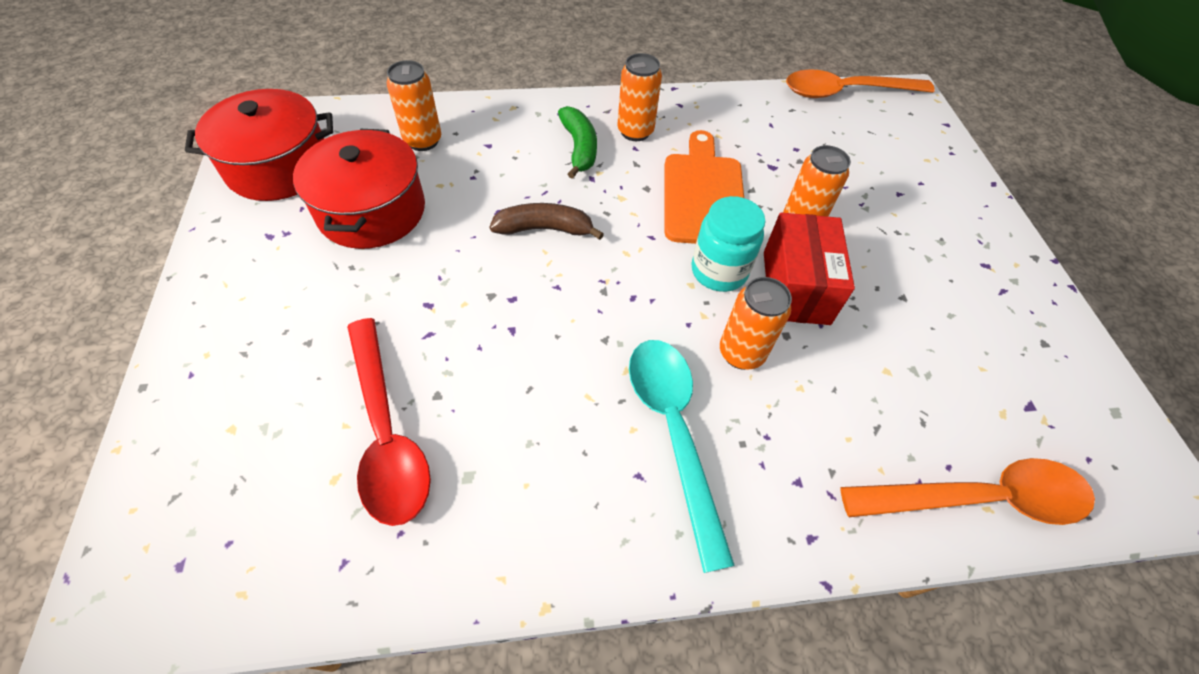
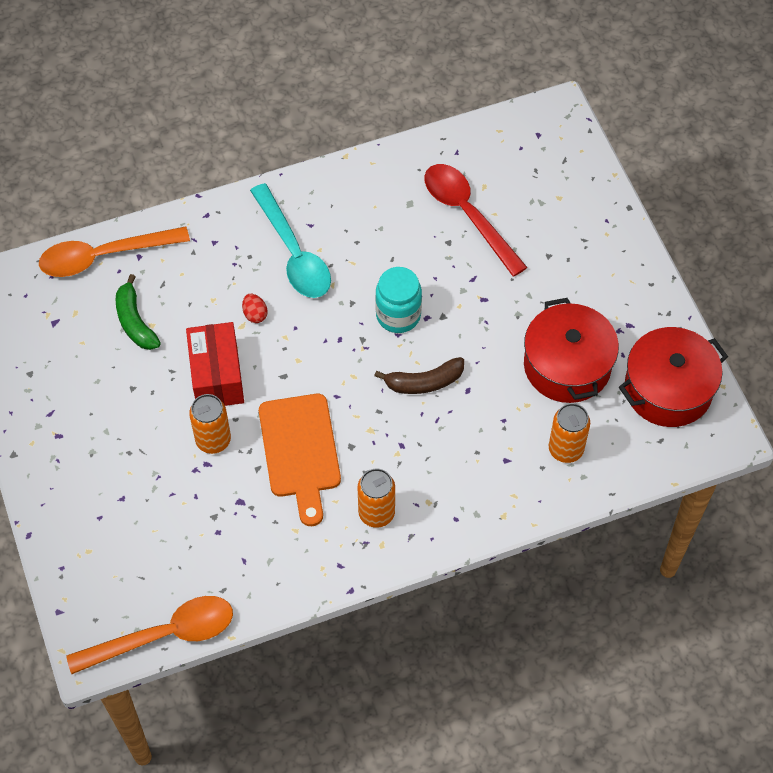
camera: 170 degrees right, 5 degrees up
green banana [558,106,597,179] -> green banana moved to [116,274,161,350]
turquoise jar [691,196,766,292] -> turquoise jar moved to [375,267,422,333]
orange can [720,277,792,370] -> red egg [242,294,268,323]

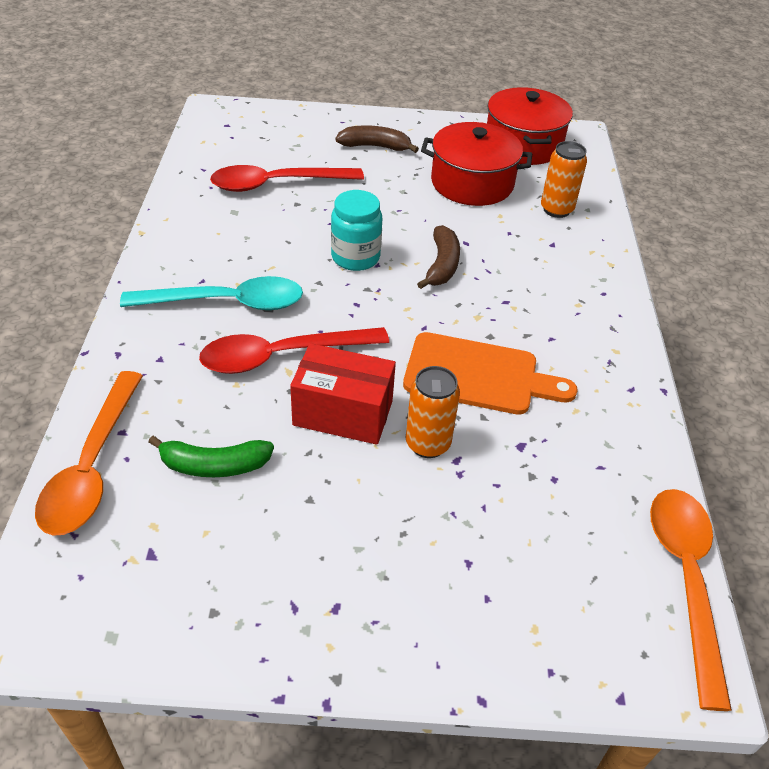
camera: 70 degrees left, 15 degrees down
red egg [242,294,268,323] -> red spoon [199,327,389,374]
orange can [358,468,395,528] -> none
none -> brown banana [335,125,419,153]

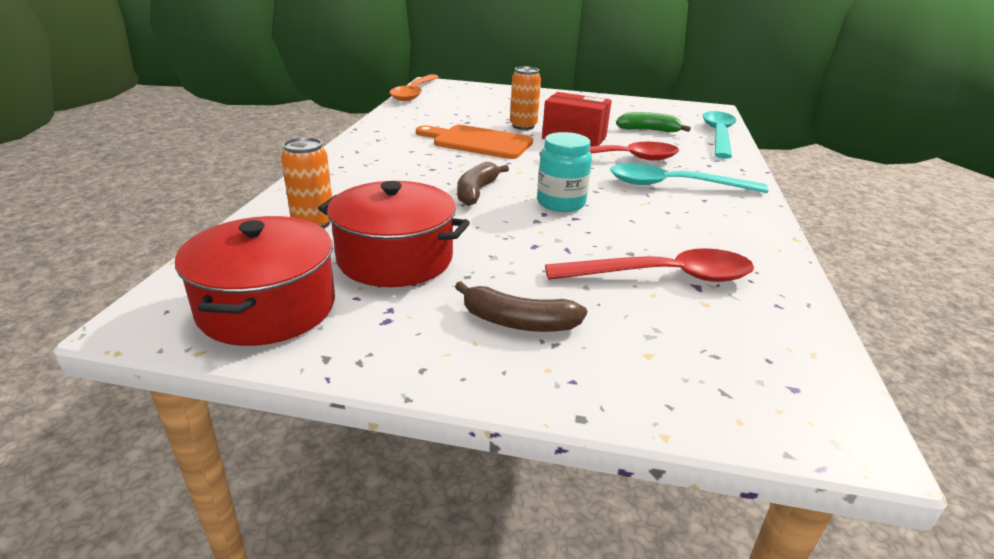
camera: 170 degrees left, 15 degrees down
orange spoon [35,371,143,536] -> turquoise spoon [703,111,736,159]

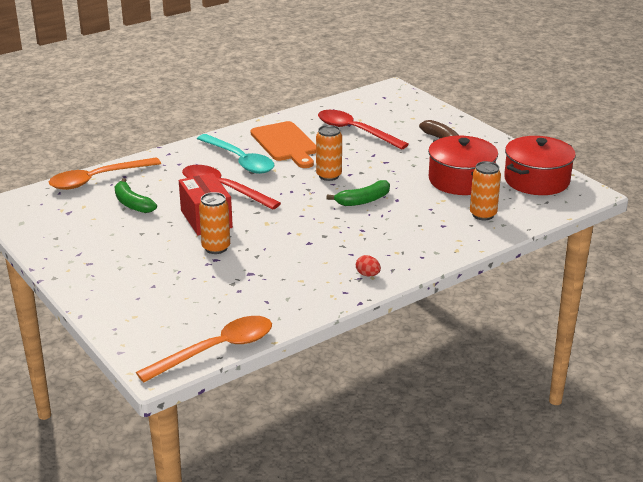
camera: 135 degrees left, 0 degrees up
orange cutting board [416,125,533,159] -> orange cutting board moved to [251,121,316,168]
brown banana [457,162,509,206] -> green banana [326,180,390,206]
turquoise jar [537,132,592,212] -> orange can [316,125,342,181]
turquoise spoon [703,111,736,159] -> orange spoon [49,157,161,190]
none -> red egg [356,255,381,276]

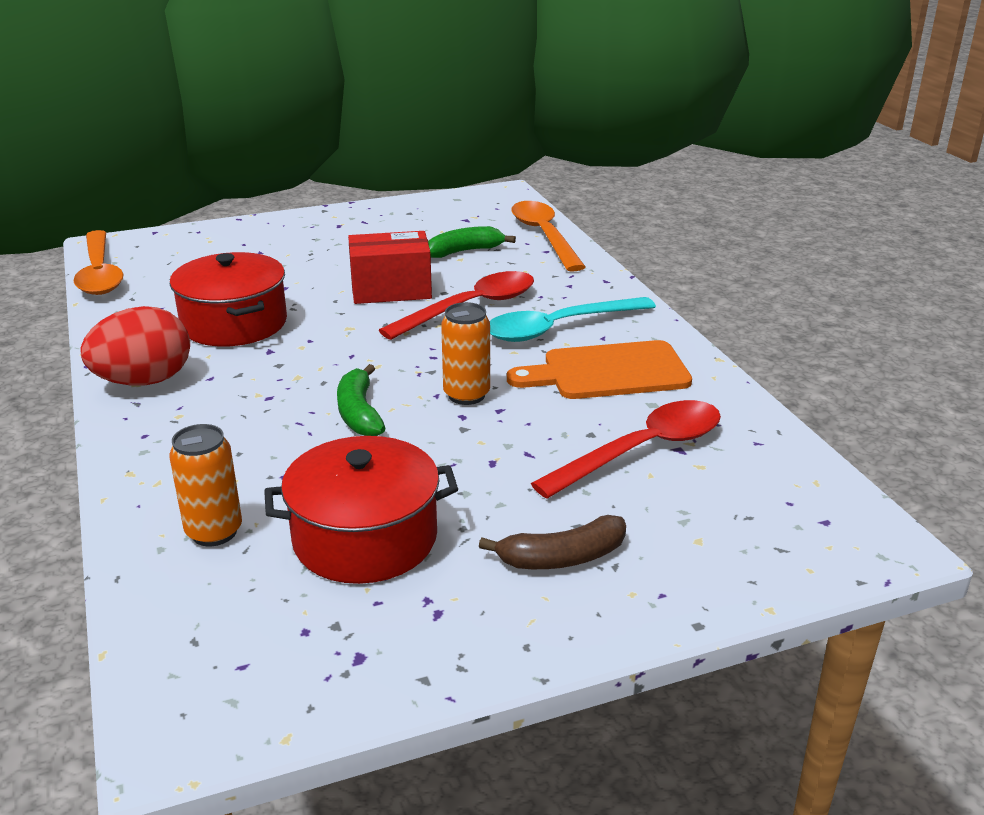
camera: 105 degrees right, 0 degrees up
orange can [199,192,230,254] -> none
red egg [356,255,381,276] -> red egg [80,306,190,385], size x2.44
red pot [504,136,576,195] -> red pot moved to [170,252,287,347]

